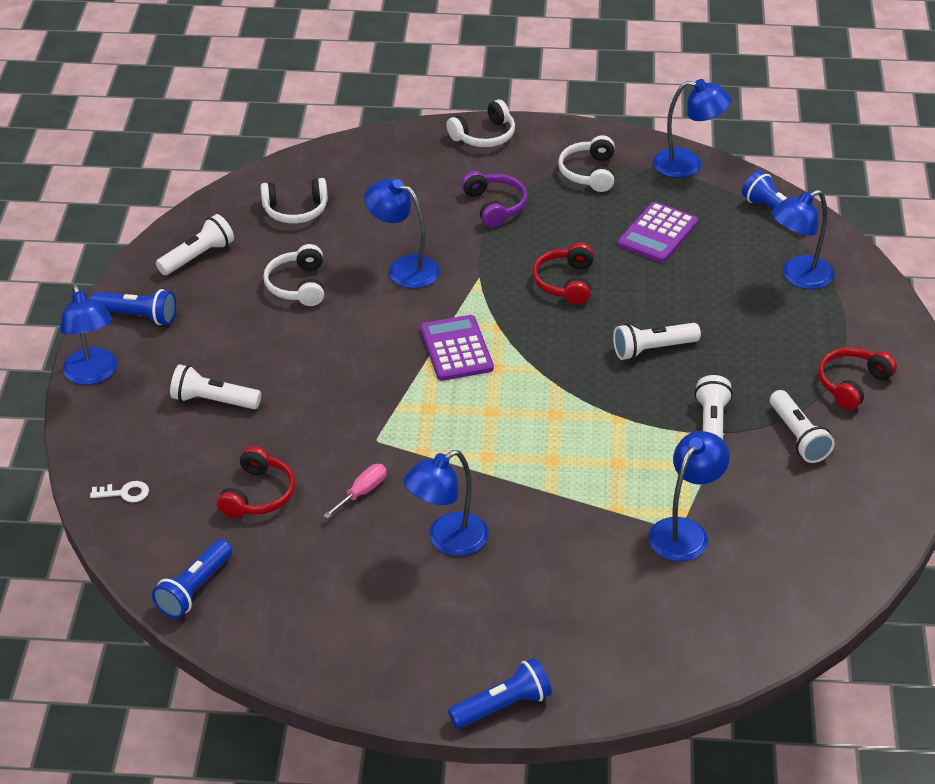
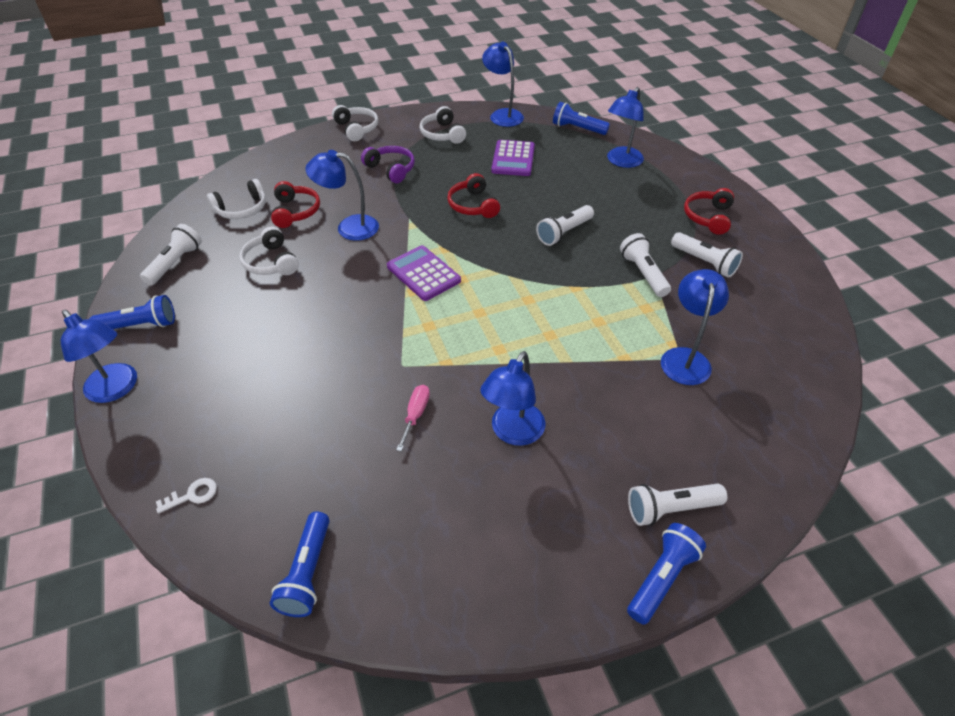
camera: 25 degrees left, 5 degrees up
white flashlight [170,364,261,409] -> white flashlight moved to [628,484,727,526]
red headphones [217,446,295,518] -> red headphones moved to [271,181,320,228]
white headphones [446,99,515,147] -> white headphones turned 60 degrees counterclockwise [332,105,378,141]
blue lamp [653,79,731,178] -> blue lamp turned 105 degrees counterclockwise [482,42,524,127]

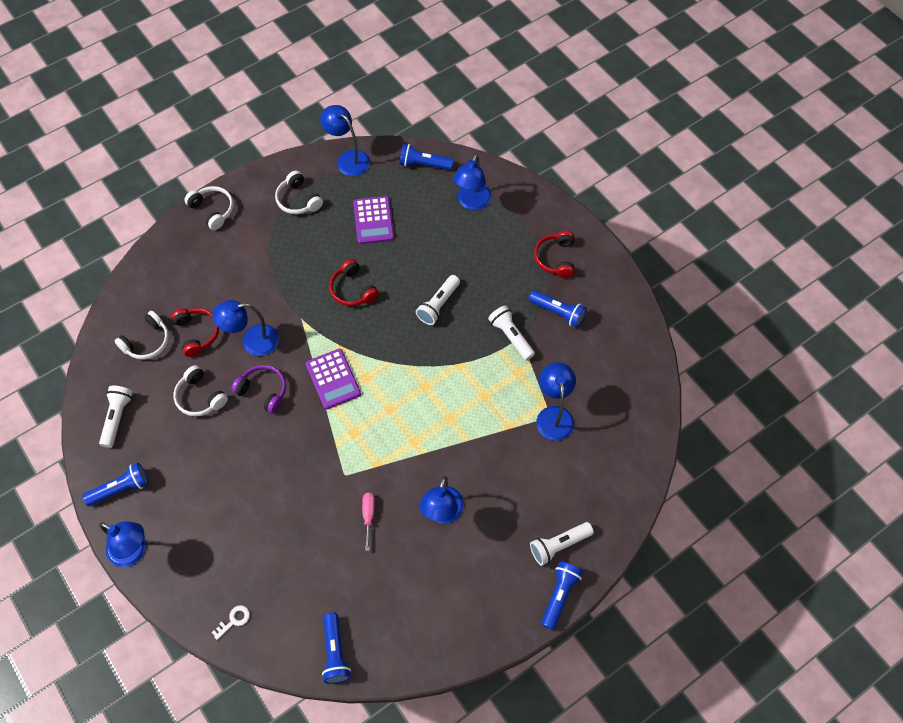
camera: 15 degrees left, 15 degrees up
purple headphones [361,146,415,183] -> purple headphones moved to [231,365,286,414]
purple calculator [387,245,461,301] -> purple calculator turned 150 degrees counterclockwise [306,349,361,409]
white flashlight [671,232,743,278] -> blue flashlight [529,290,586,328]

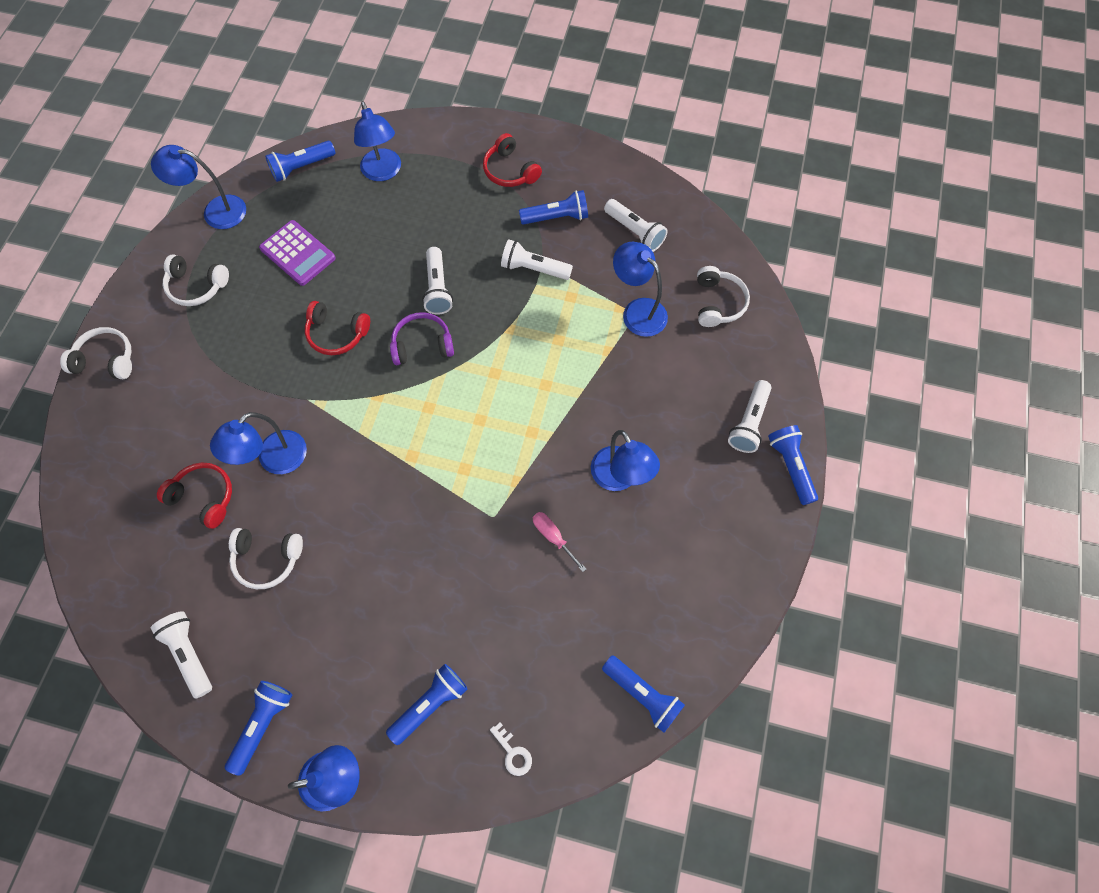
camera: 40 degrees left, 5 degrees up
white headphones [115,311,169,360] -> white headphones moved to [697,266,750,327]
white key [212,605,250,640] -> white key turned 135 degrees clockwise [490,722,532,776]
purple headphones [231,365,286,414] -> purple headphones moved to [390,312,454,365]
purple calculator [306,349,361,409] -> none
none -> blue flashlight [386,664,467,745]
none -> white flashlight [604,199,668,252]

